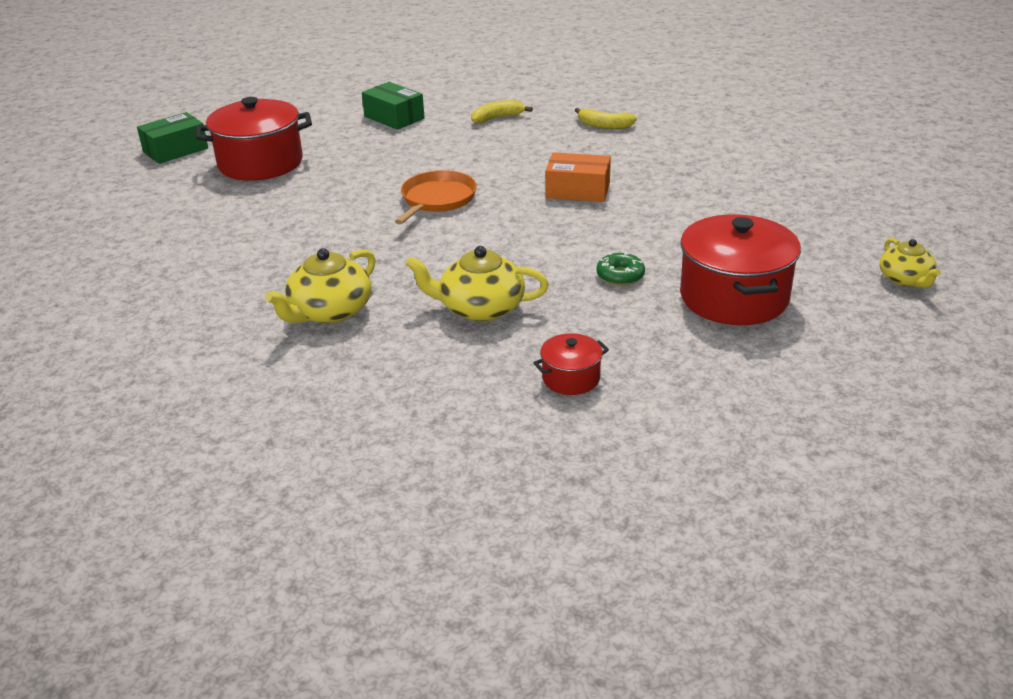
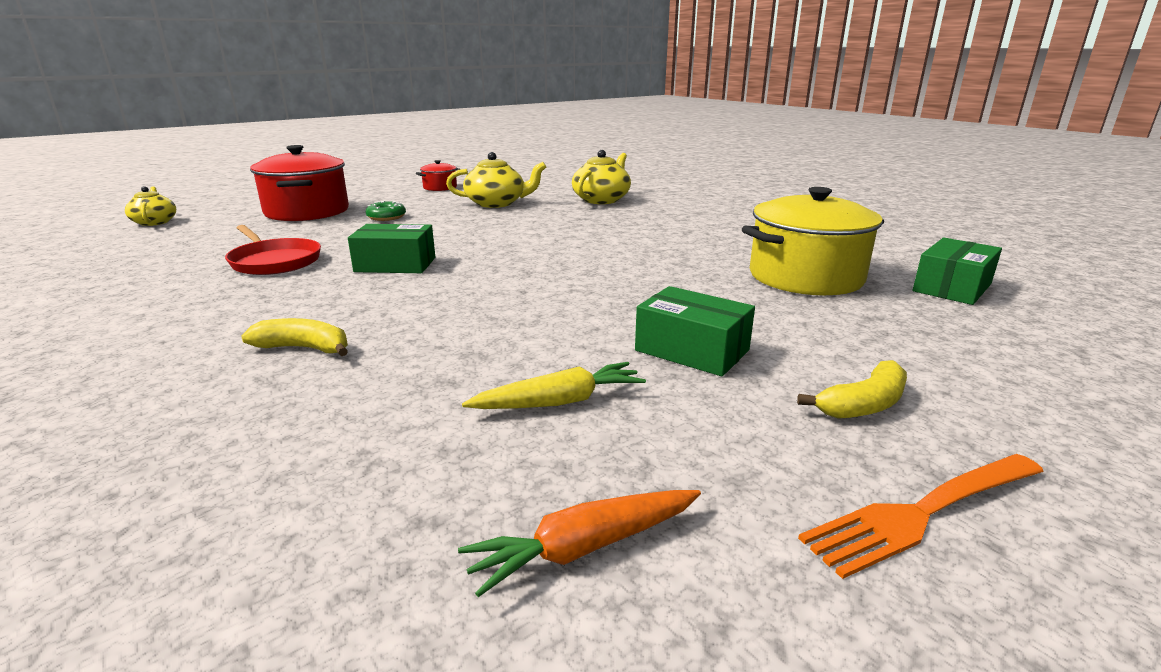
camera: 170 degrees right, 10 degrees down
red pot [196,97,312,181] -> yellow pot [742,187,884,295]
orange pan [395,170,477,224] -> none
yellow banana [471,100,533,124] -> yellow banana moved to [797,360,907,419]
orange box [545,152,611,202] -> green box [348,224,435,273]
none -> red pan [225,225,321,275]
none -> orange carrot [458,490,701,597]
none -> yellow carrot [462,362,646,409]
none -> orange fork [798,454,1044,579]

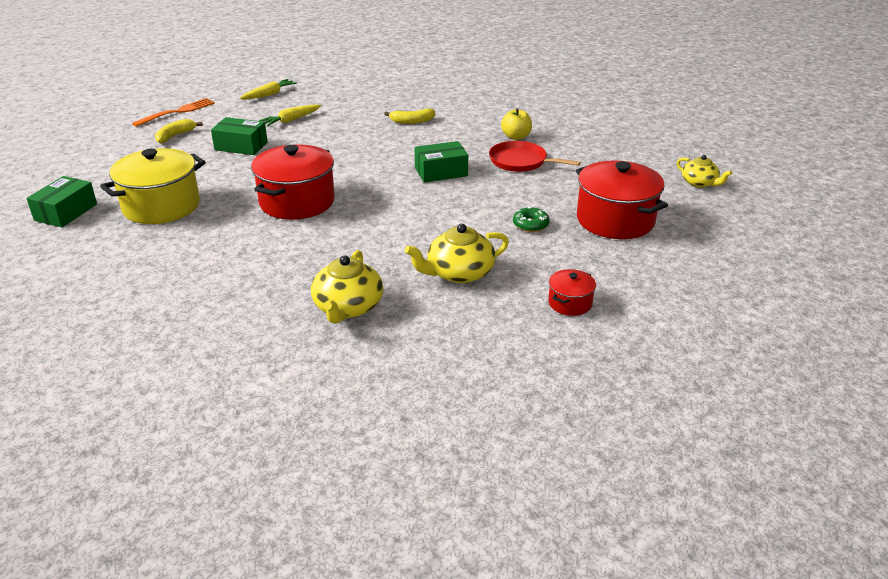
camera: 160 degrees right, 10 degrees up
orange carrot [458,490,701,597] -> yellow carrot [240,79,297,100]
none -> red pot [251,144,335,220]
none -> yellow apple [501,108,532,140]

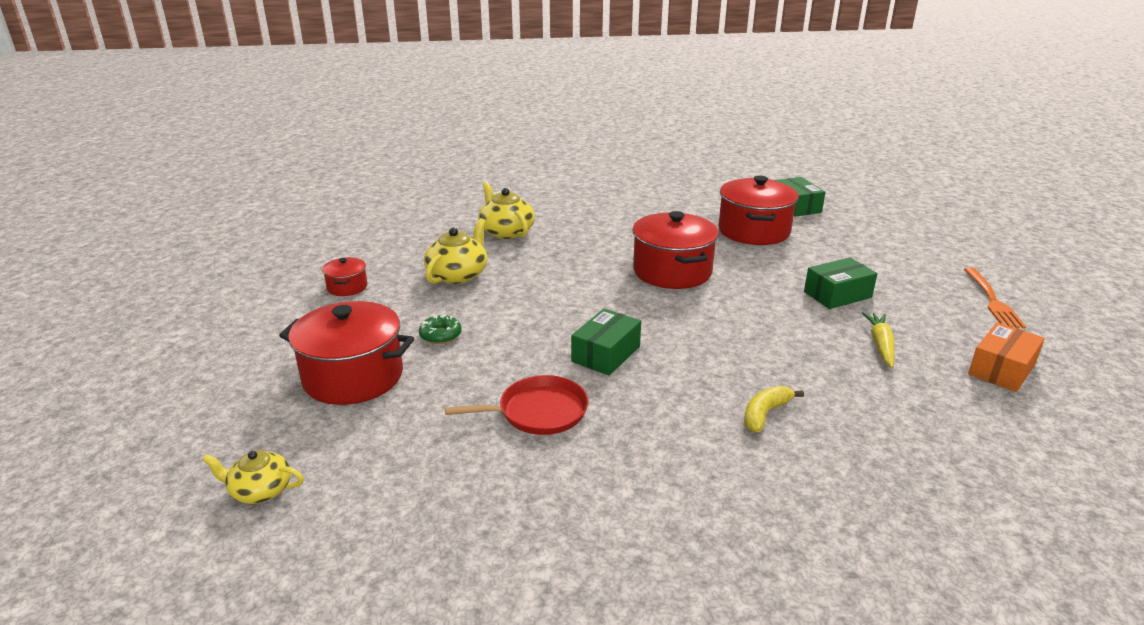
camera: 140 degrees right, 5 degrees down
yellow pot [100,148,206,224] -> red pot [718,176,799,245]
yellow banana [155,119,203,143] -> none
yellow carrot [240,79,297,100] -> orange box [968,322,1045,392]
yellow apple [501,108,532,140] -> none

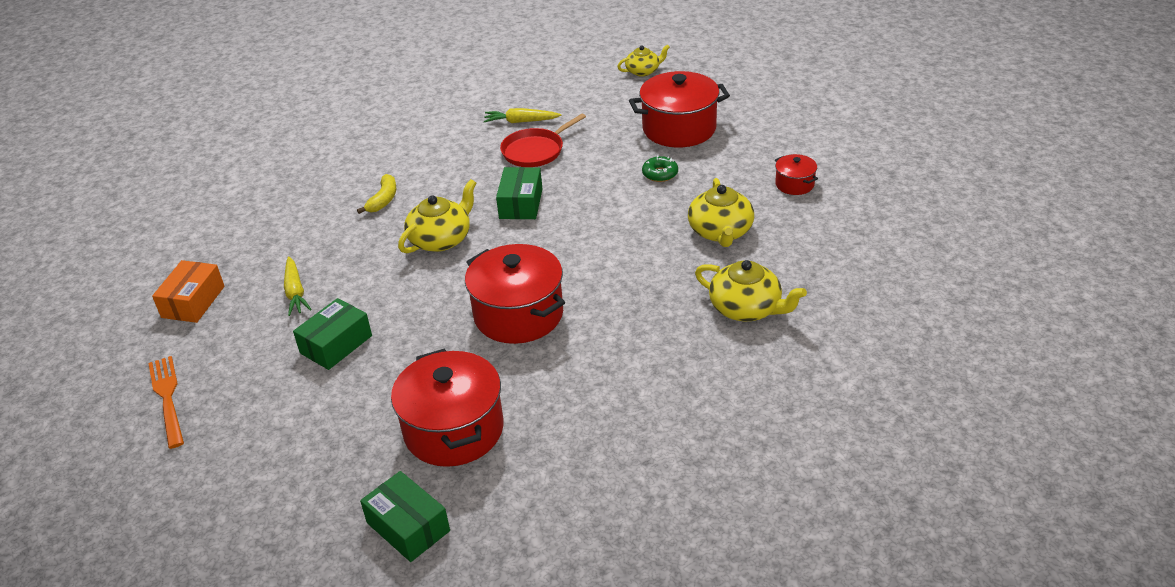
camera: 155 degrees right, 10 degrees up
none -> yellow teapot [398,179,476,253]
none -> yellow carrot [484,108,561,123]

